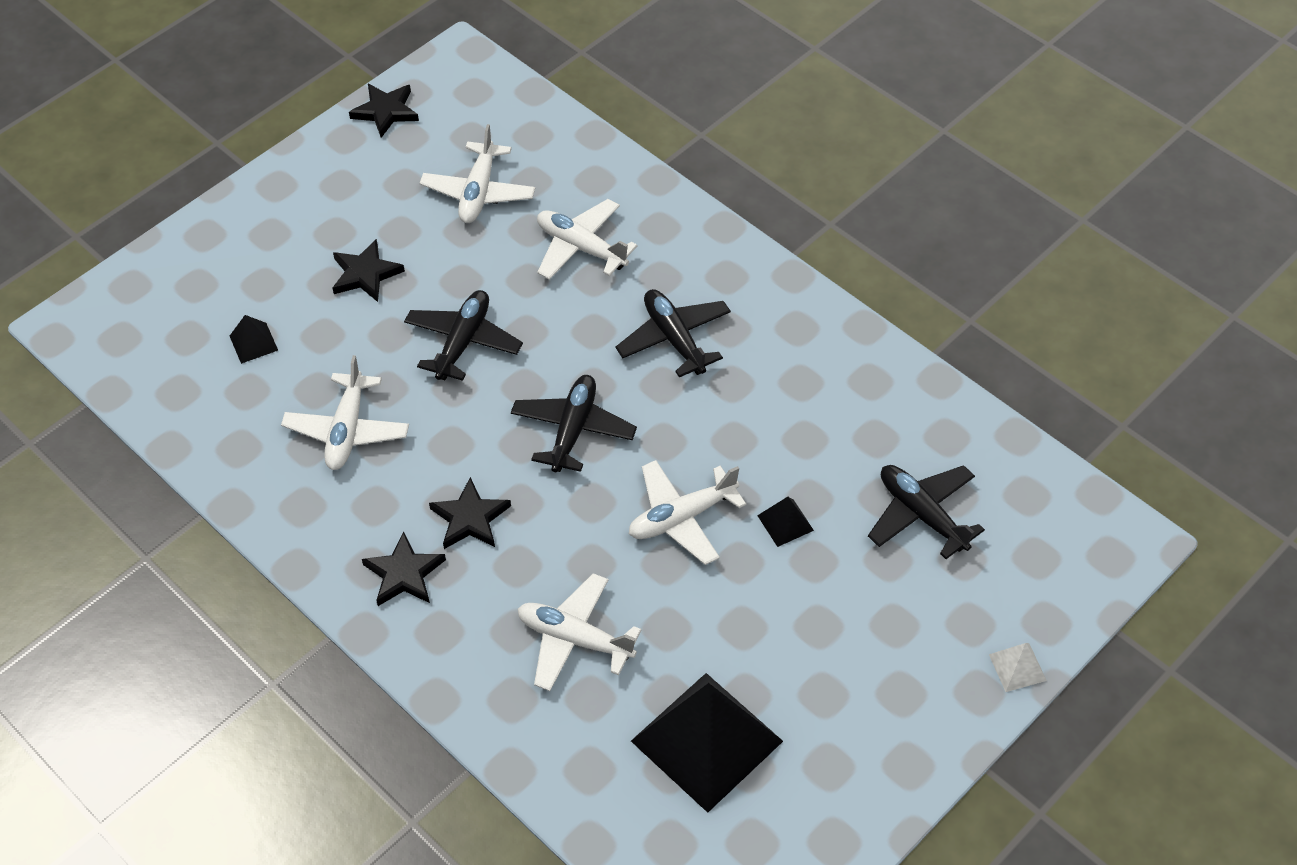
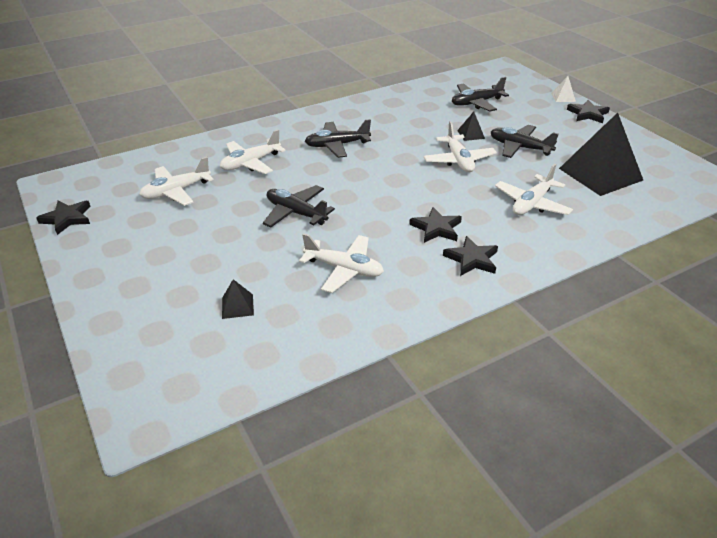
camera: 75 degrees left, 15 degrees down
black star [332,239,405,302] -> black star moved to [567,100,610,123]
white plane [420,124,535,223] -> white plane turned 120 degrees clockwise [139,157,214,206]
black plane [511,375,637,472] -> black plane moved to [491,125,559,158]

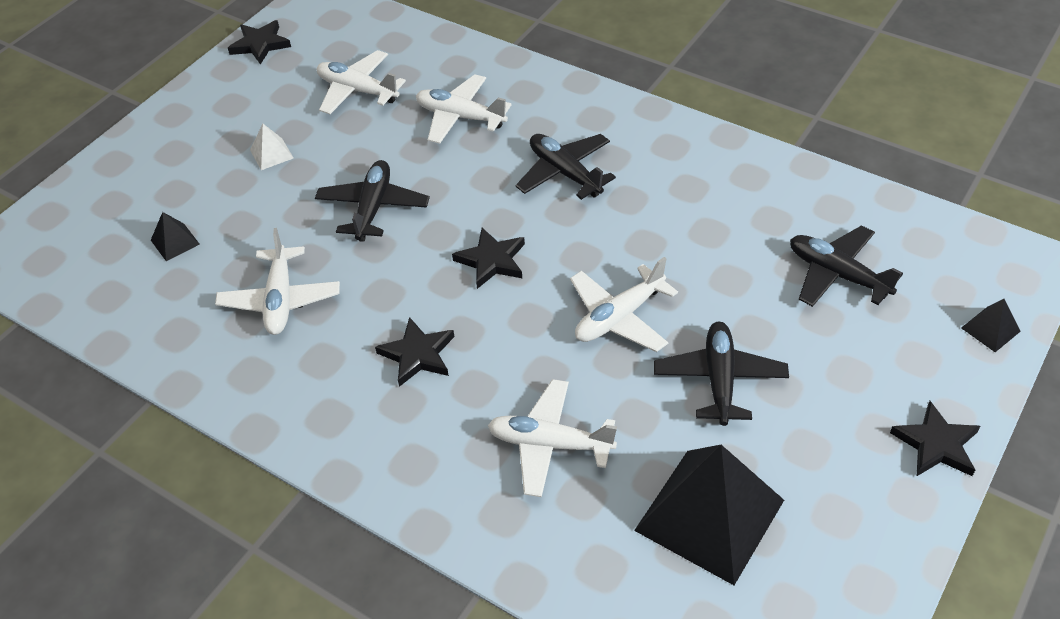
camera: 65 degrees right, 10 degrees up
black star [443,236,498,276] -> black star moved to [452,228,525,289]
black pyramid [457,112,485,141] -> black pyramid moved to [961,299,1021,352]
white pyramid [551,76,576,102] -> white pyramid moved to [250,124,294,170]

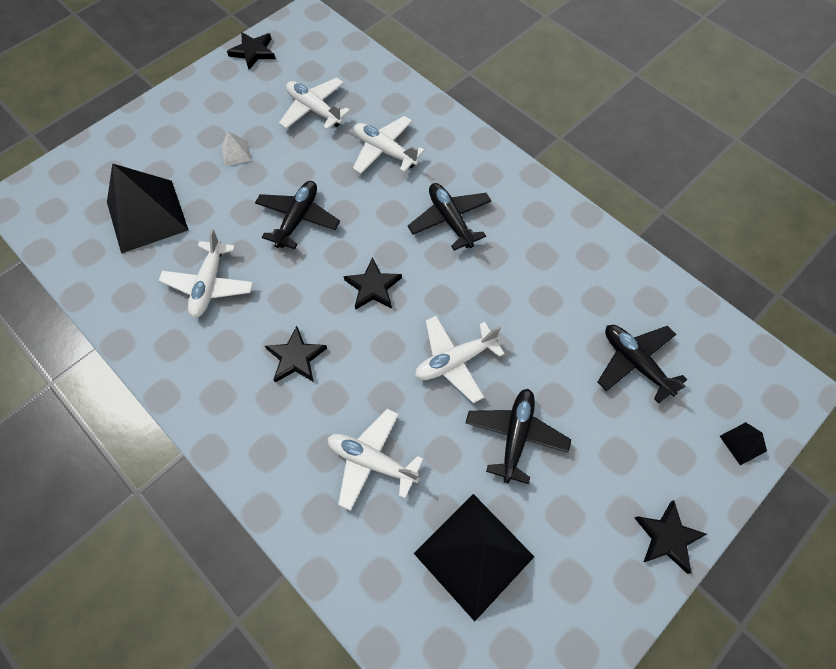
camera: 10 degrees right, 15 degrees up
black pyramid [151,212,200,261] -> black pyramid [107,163,188,254], size x2.40

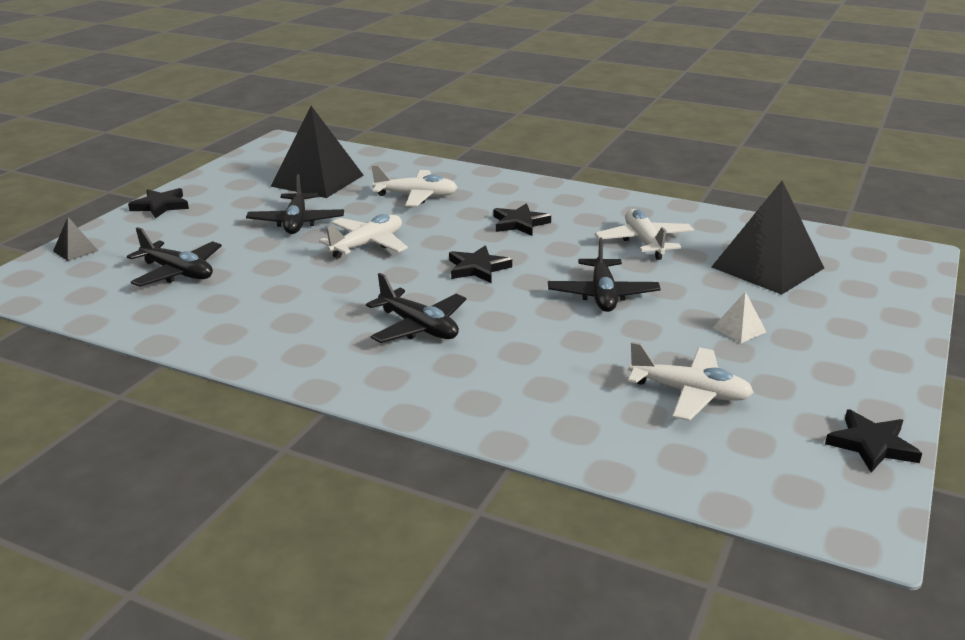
camera: 160 degrees right, 35 degrees down
white plane [353,116,425,174] -> none

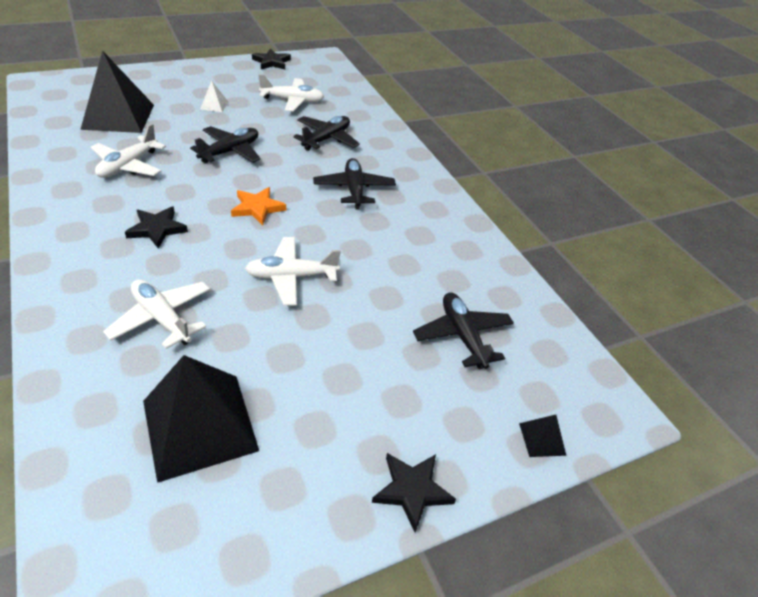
camera: 145 degrees left, 15 degrees up
black plane [246,174,344,234] -> black plane moved to [293,116,360,151]
black star [449,246,512,283] -> orange star [231,187,286,225]
white plane [628,342,754,421] -> white plane turned 120 degrees clockwise [259,74,324,112]

